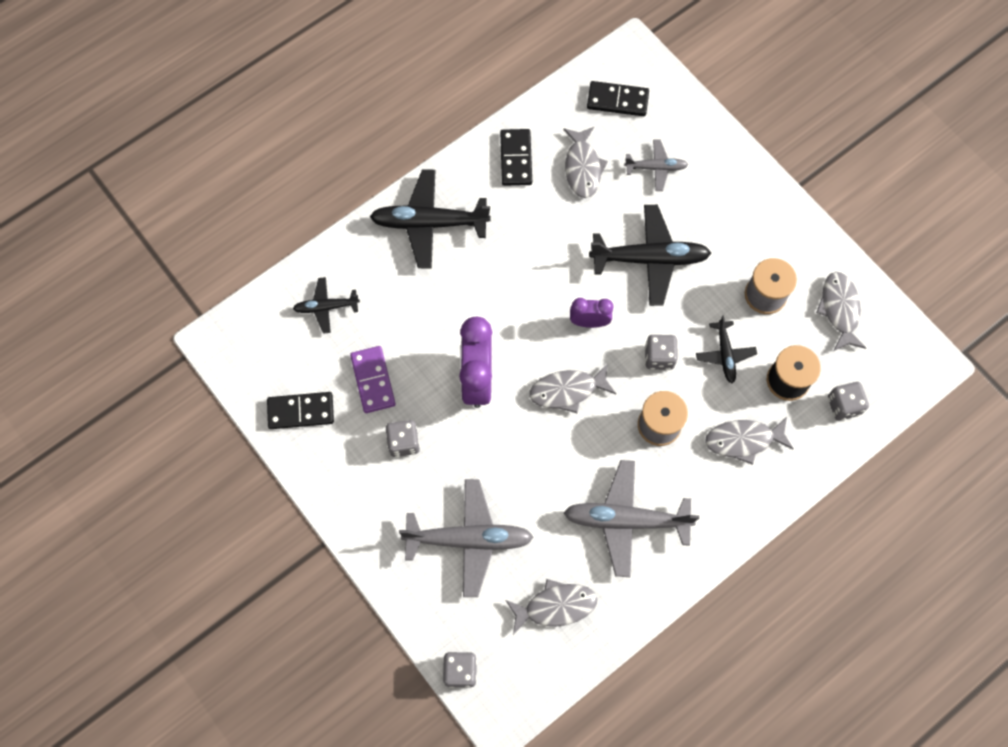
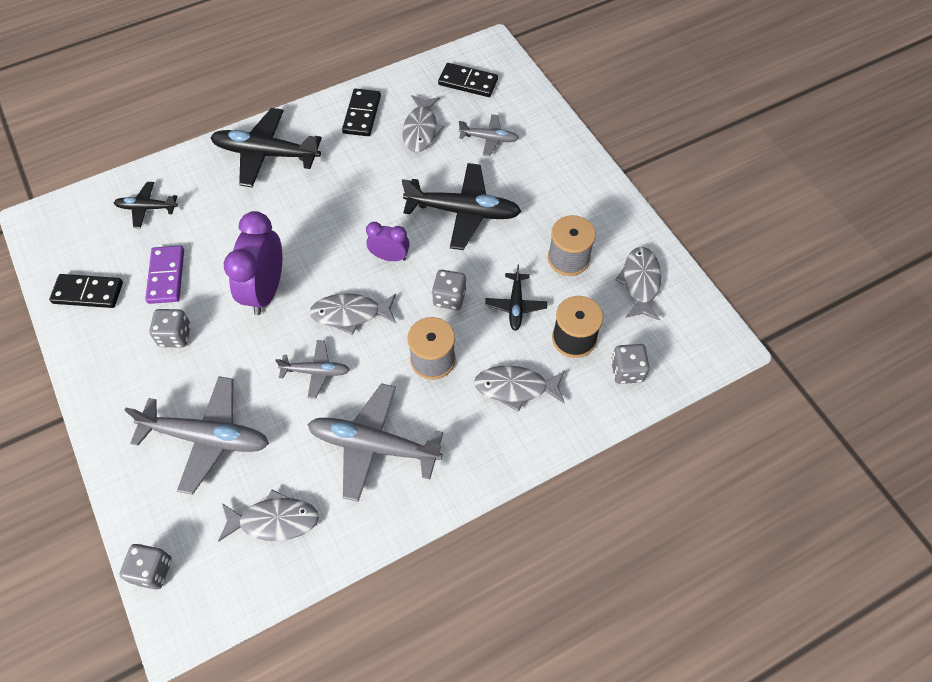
camera: 10 degrees right, 10 degrees down
none -> grey plane [275,340,350,399]

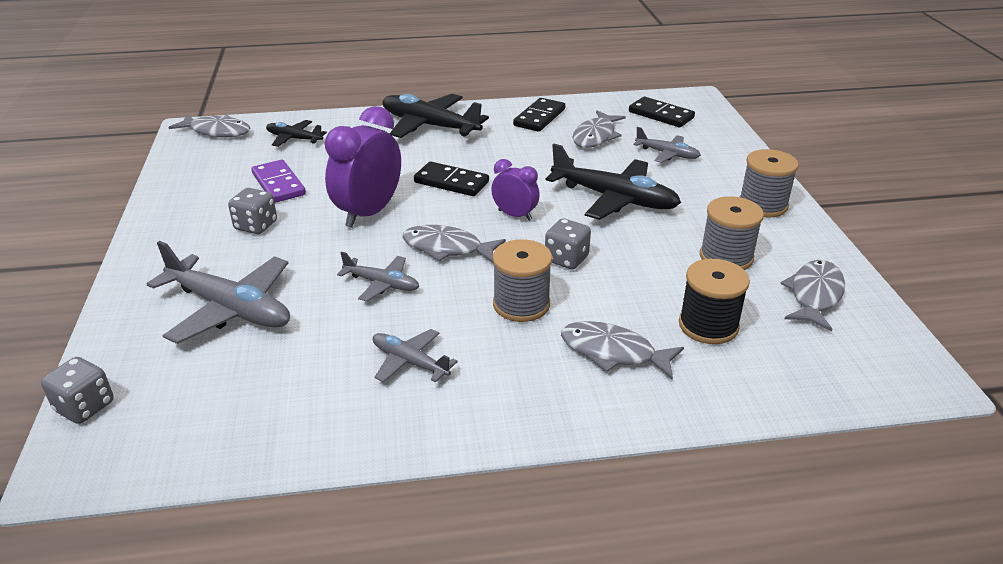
camera: 20 degrees right, 25 degrees down
black domino [49,274,123,308] -> black domino moved to [414,162,489,196]
purple domino [145,246,184,304] -> purple domino turned 45 degrees counterclockwise [251,160,306,203]
grey fish [218,490,319,542] -> grey fish moved to [168,114,250,137]
grey plane [307,383,443,502] -> grey plane [373,329,458,383], size x0.54
black plane [485,265,547,331] -> none
grey dice [611,344,650,384] -> none
none -> grey spool [740,149,799,218]

